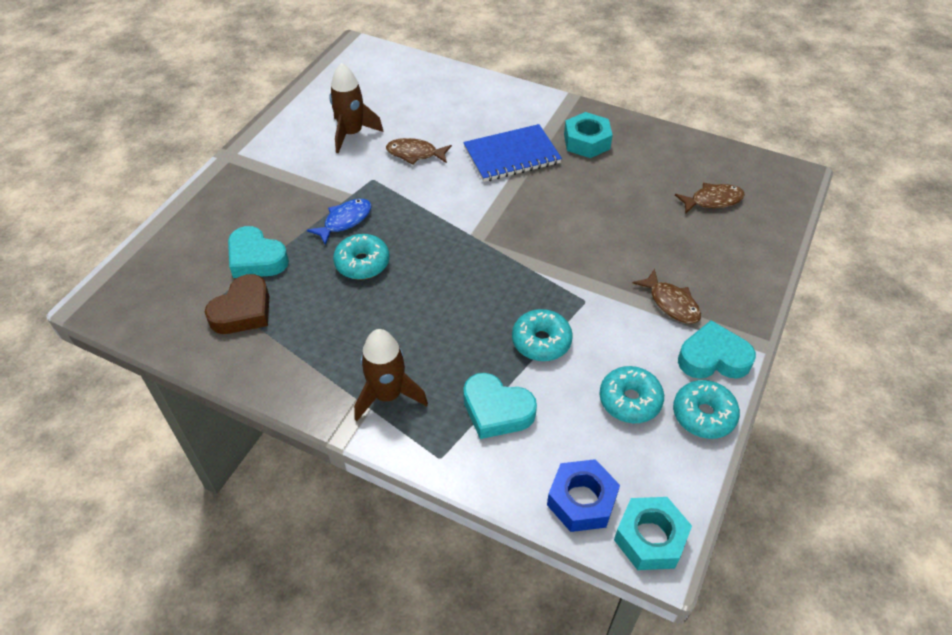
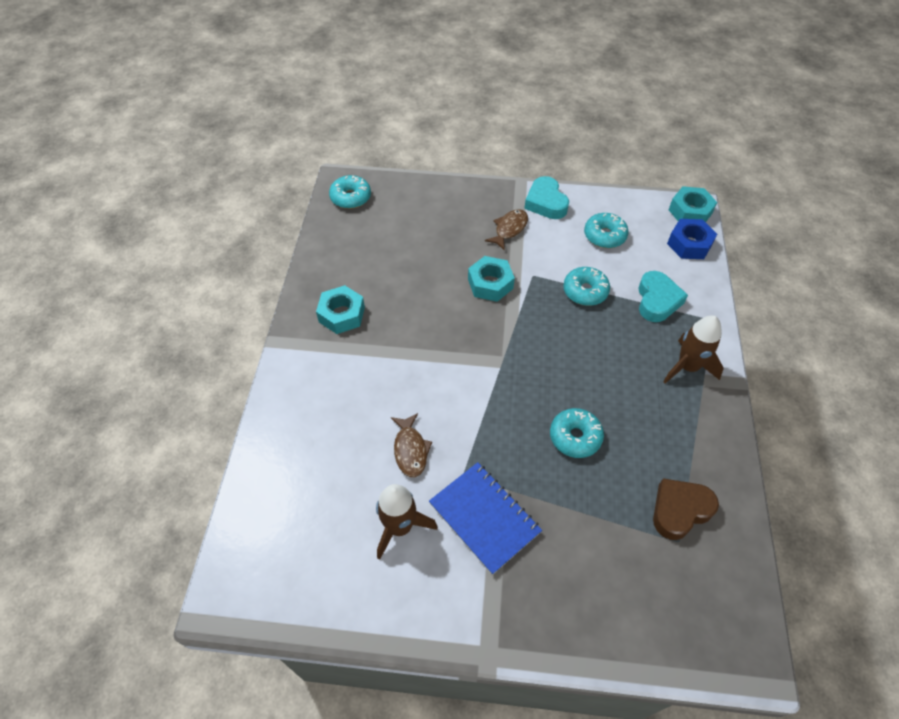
camera: 110 degrees left, 5 degrees up
brown heart [205,274,270,334] -> brown heart turned 45 degrees counterclockwise [653,478,719,540]
turquoise heart [228,226,289,278] -> none
blue fish [307,199,371,245] -> none
blue notebook [463,124,562,182] -> blue notebook moved to [429,462,542,575]
turquoise donut [673,380,740,439] -> turquoise donut moved to [329,175,371,209]
brown fish [675,183,745,213] -> none
none -> turquoise nut [468,256,515,302]

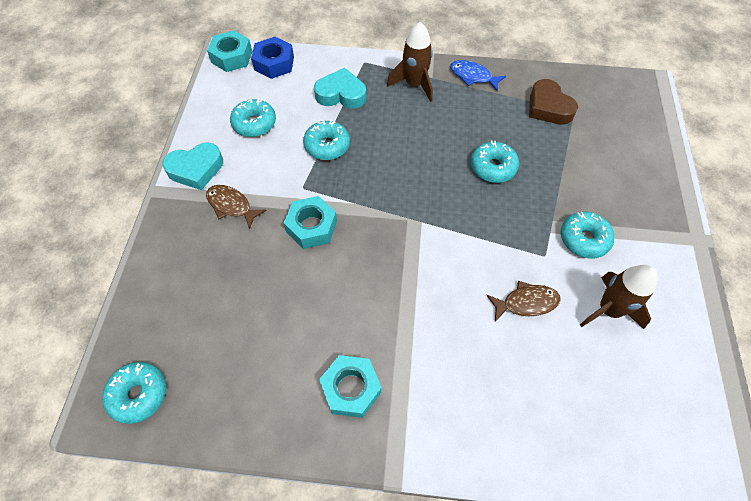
camera: 90 degrees left, 5 degrees up
blue notebook [429,462,542,575] -> turquoise donut [561,211,614,259]
none -> blue fish [450,60,506,91]

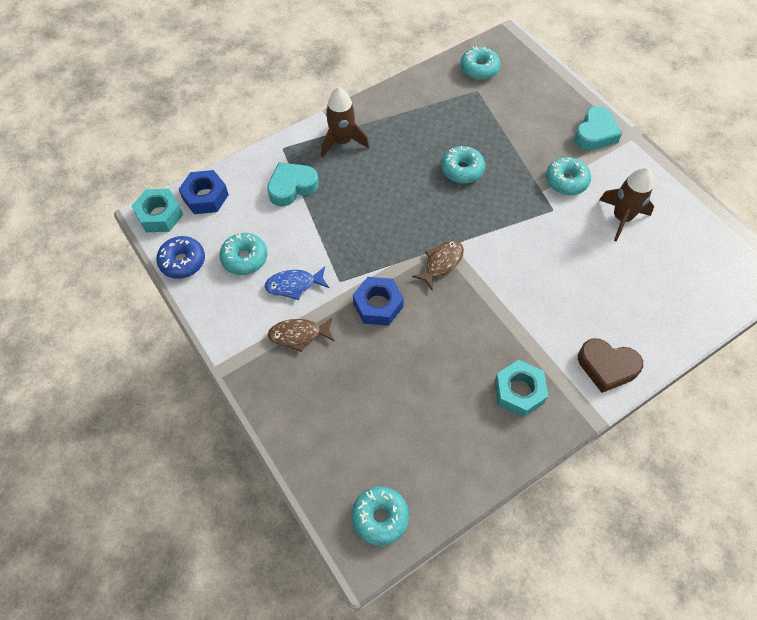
camera: 40 degrees left, 0 degrees up
turquoise heart [162,142,223,190] -> turquoise heart moved to [574,106,622,150]
turquoise nut [284,196,337,249] -> blue nut [353,277,404,326]
turquoise donut [303,120,350,160] -> turquoise donut moved to [460,46,501,80]
blue fish [450,60,506,91] -> blue fish moved to [264,266,329,300]
brown fish [486,281,561,321] -> brown fish moved to [412,241,464,290]
brown heart [529,79,578,125] -> brown heart moved to [578,338,643,393]
none -> blue donut [156,236,205,279]

